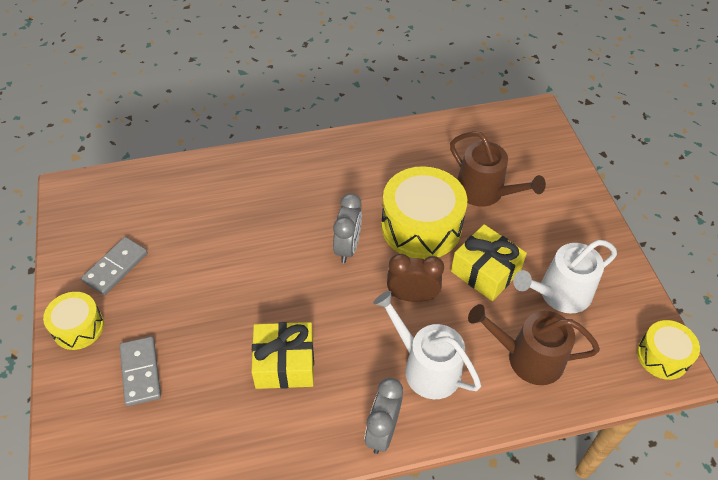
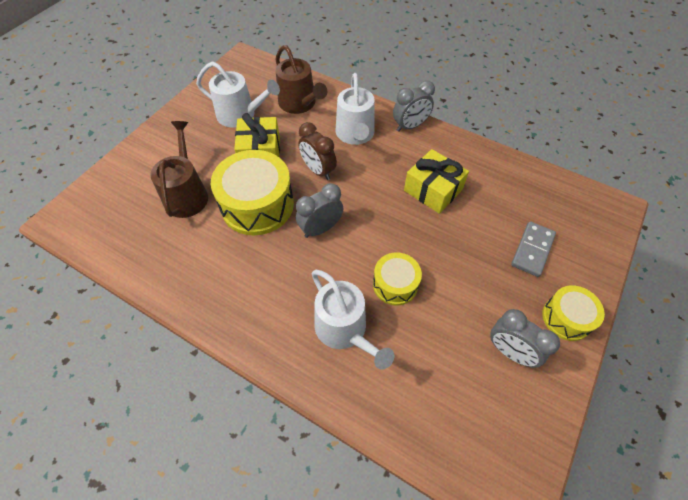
camera: 135 degrees left, 5 degrees up
grey domino [81,237,148,295] -> grey clock [490,309,560,368]
yellow drum [637,320,700,380] -> yellow drum moved to [373,252,422,305]
none -> white watering can [311,270,394,370]

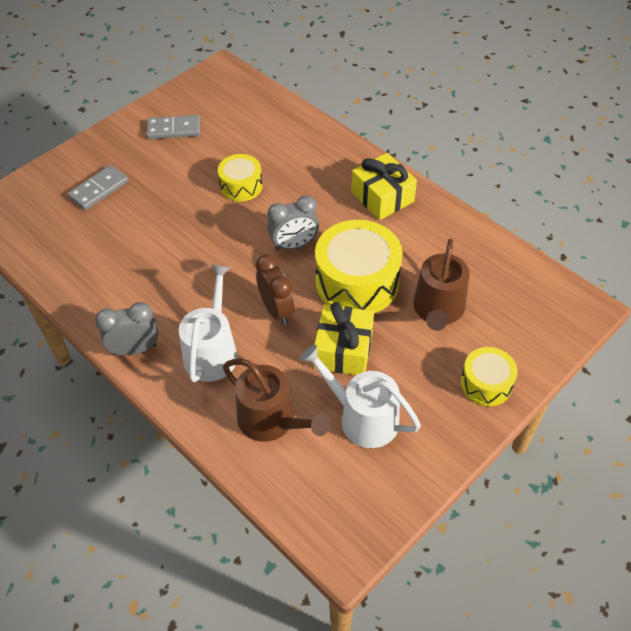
camera: 165 degrees left, 5 degrees down
brown watering can [276,45,327,114] -> brown watering can turned 150 degrees clockwise [223,359,330,442]
white watering can [311,270,394,370] -> none
yellow gift [404,149,469,214] -> yellow gift moved to [351,153,417,220]
grey clock [490,309,560,368] -> grey domino [146,115,200,139]
yellow drum [542,285,605,341] -> yellow drum moved to [461,347,518,406]

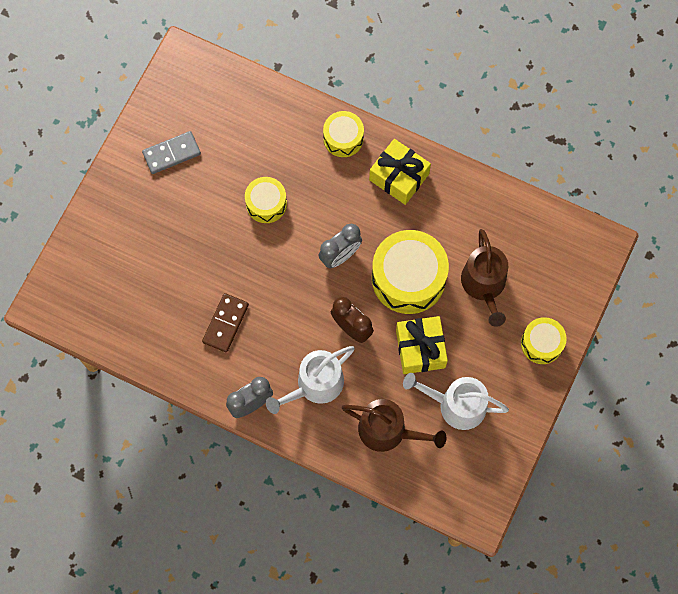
camera: 20 degrees left, 20 degrees up
grey domino [67,165,128,210] -> none
white watering can [179,265,238,382] -> white watering can turned 120 degrees counterclockwise [266,346,355,414]
none -> brown domino [202,293,249,352]
none -> yellow drum [323,111,364,157]

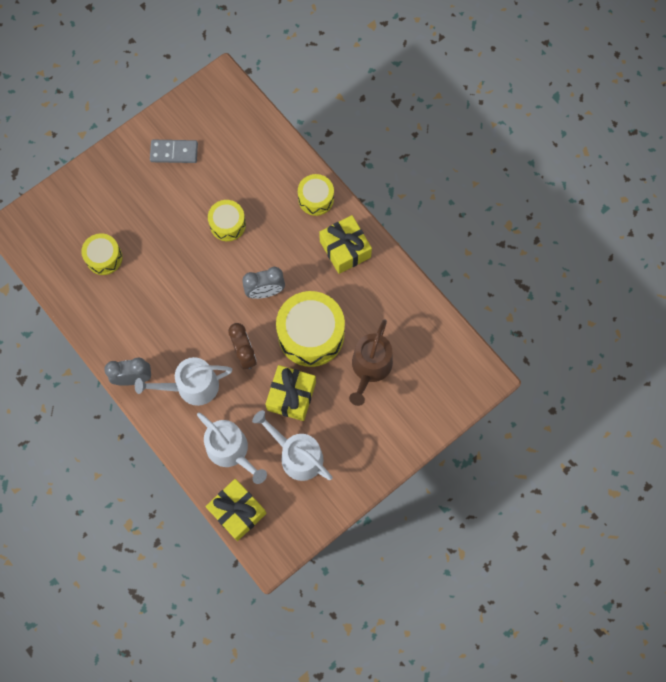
camera: 25 degrees right, 0 degrees up
brown domino [202,293,249,352] -> none
brown watering can [342,399,446,452] -> white watering can [197,412,267,484]
yellow drum [521,317,567,364] -> yellow drum moved to [81,233,123,275]
none -> yellow gift [206,479,267,541]

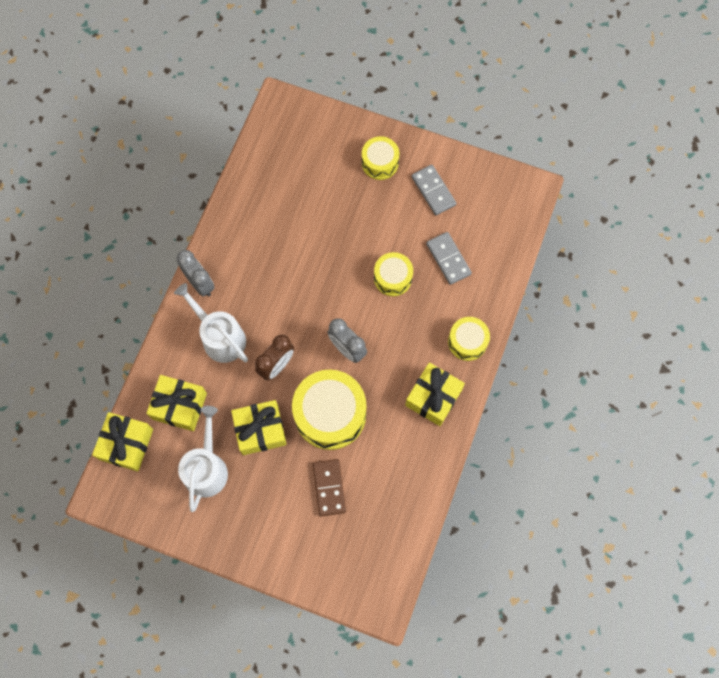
camera: 60 degrees right, 0 degrees up
yellow drum [81,233,123,275] -> yellow drum moved to [362,136,399,180]
white watering can [197,412,267,484] -> yellow gift [146,375,207,431]
brown watering can [349,319,393,406] -> brown domino [313,459,346,516]
none -> grey domino [426,232,472,285]

